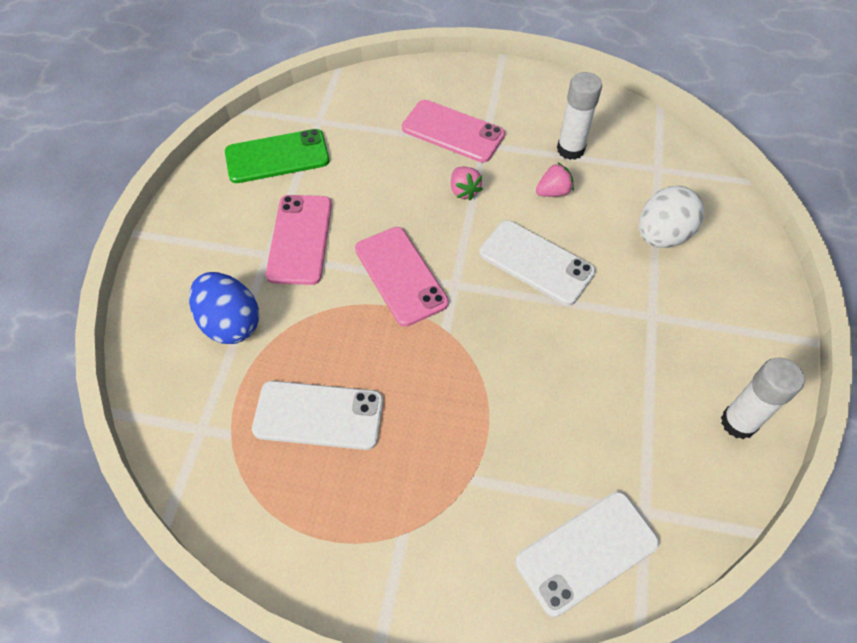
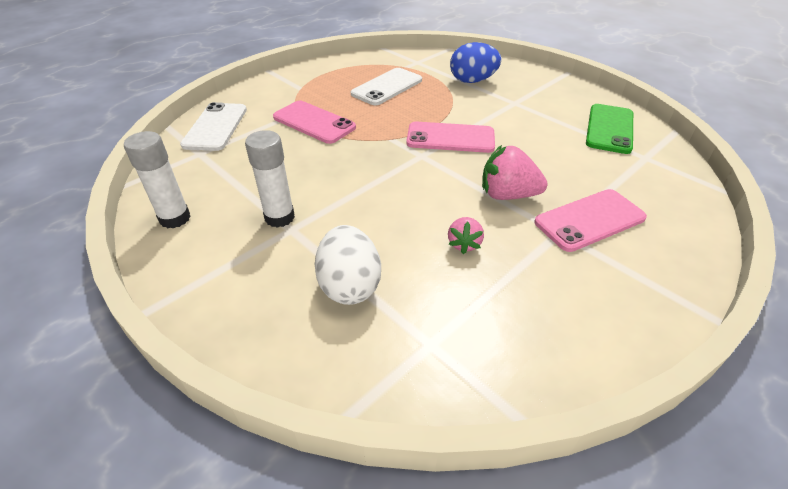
camera: 125 degrees right, 15 degrees down
pink phone [266,195,332,285] -> pink phone moved to [273,101,356,144]
pink strawberry [451,167,483,200] -> pink strawberry [482,145,548,200], size x1.70
white phone [479,220,596,306] -> none
white glue stick [557,72,602,160] -> white glue stick moved to [245,130,295,228]

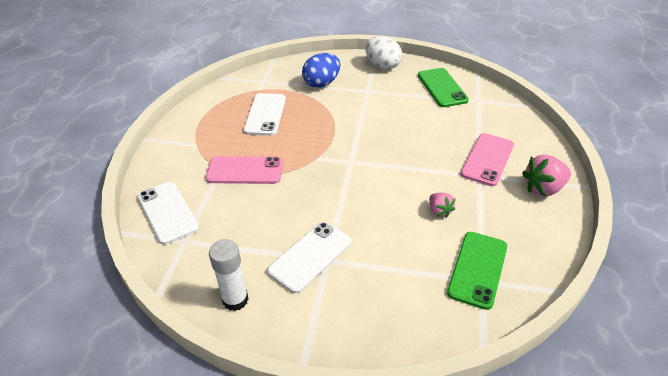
camera: 35 degrees left, 0 degrees up
white glue stick [245,130,295,228] -> white phone [267,222,351,293]
white egg [315,225,381,305] -> white egg moved to [365,36,402,70]
pink phone [406,122,495,153] -> none
pink strawberry [482,145,548,200] -> pink strawberry moved to [522,155,571,196]
none -> green phone [447,232,507,310]

